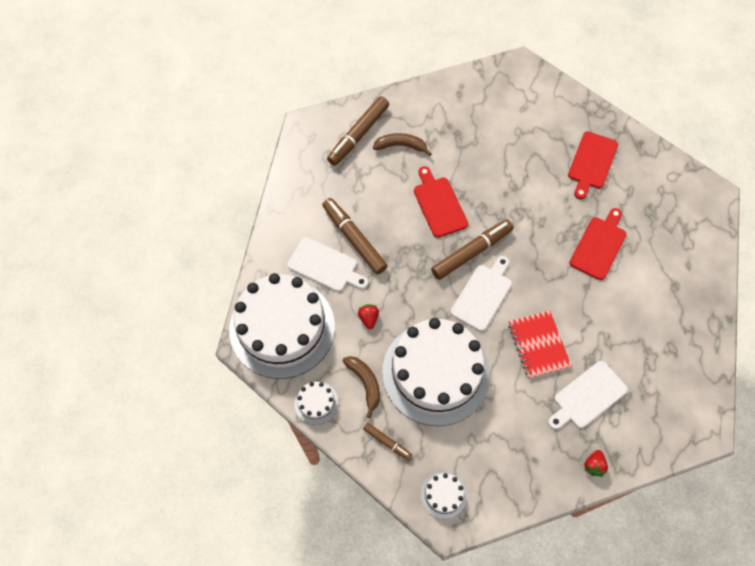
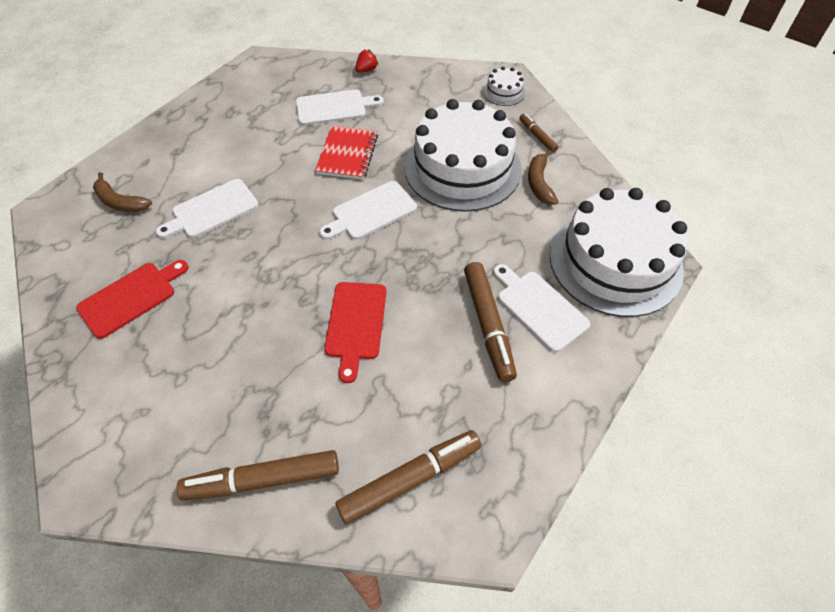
camera: 155 degrees left, 10 degrees down
white cake [294,382,339,425] -> none
red strawberry [358,304,379,329] -> none
brown banana [373,133,432,156] -> brown banana moved to [93,172,152,212]
brown marker [431,219,514,280] -> brown marker moved to [176,450,339,501]
red cutting board [569,208,627,280] -> white cutting board [156,179,259,239]

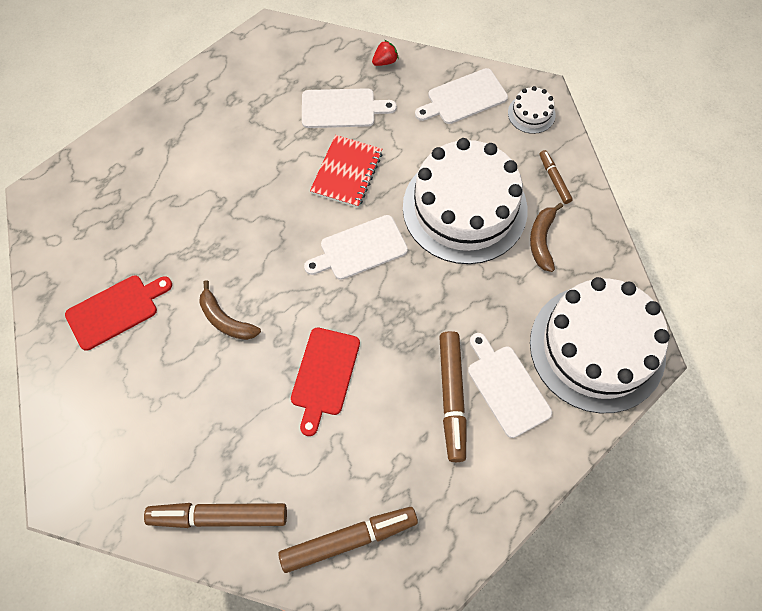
camera: 10 degrees right, 10 degrees up
brown banana [93,172,152,212] -> brown banana moved to [199,280,261,340]
white cutting board [156,179,259,239] -> white cutting board moved to [415,68,508,124]

